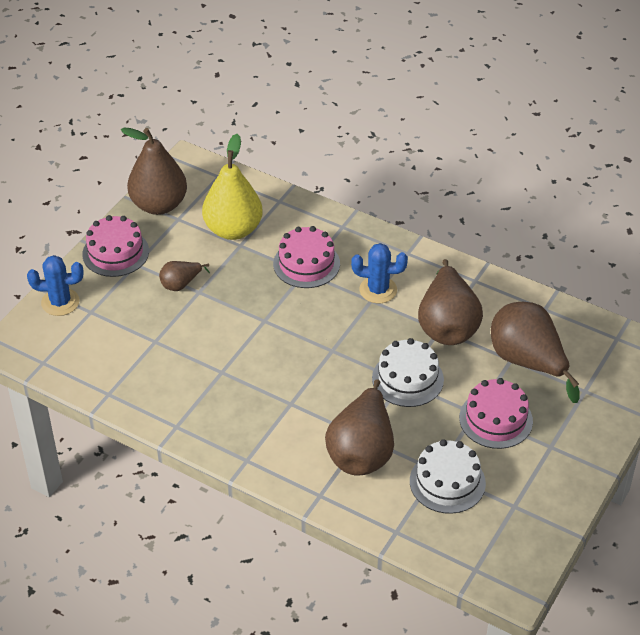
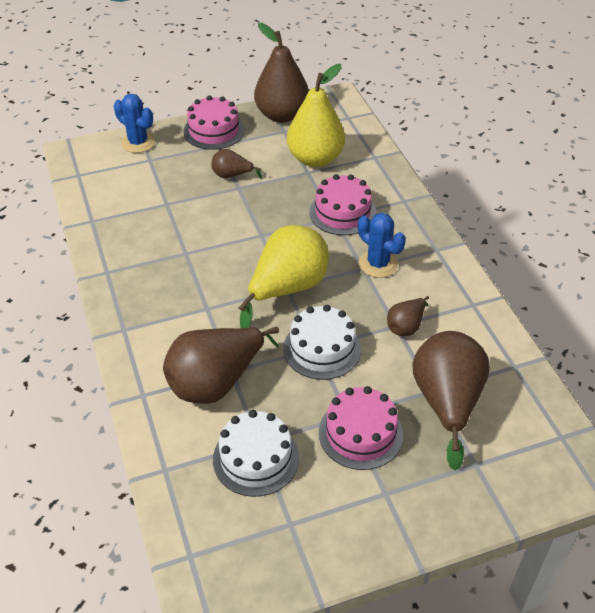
camera: 40 degrees right, 0 degrees up
brown pear [418,259,483,345] -> brown pear [387,296,429,336], size x0.50
none -> yellow pear [239,225,329,328]

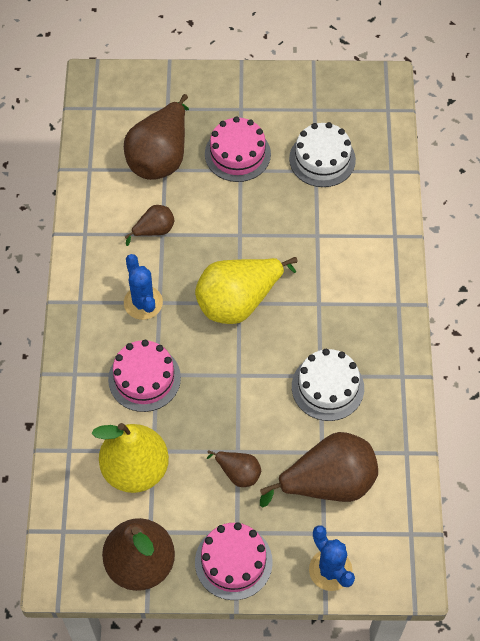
camera: 160 degrees left, 15 degrees up
brown pear [163,326,279,404] -> brown pear moved to [260,432,378,508]
white cake [283,305,361,380] -> white cake moved to [292,349,364,421]

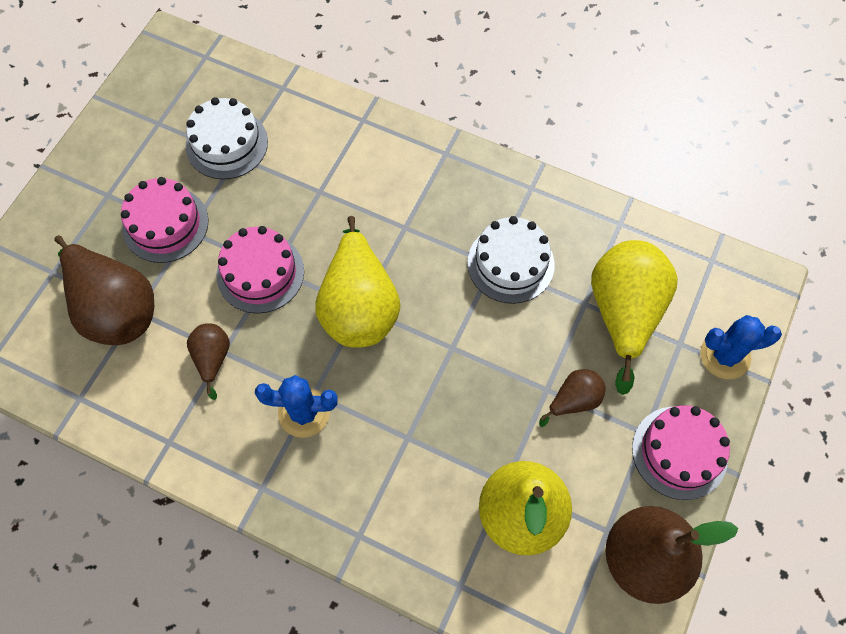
camera: 65 degrees left, 5 degrees up
pink cake [108,340,181,412] -> pink cake moved to [217,226,304,314]
brown pear [260,432,378,508] -> yellow pear [591,240,678,395]

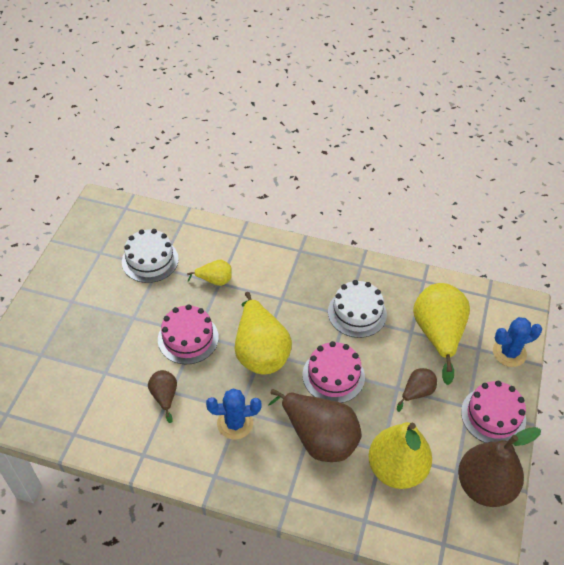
camera: 10 degrees left, 15 degrees down
brown pear [54,235,154,345] -> brown pear moved to [268,389,361,462]
pink cake [121,177,208,263] -> pink cake moved to [303,341,365,403]
none -> yellow pear [187,260,232,286]

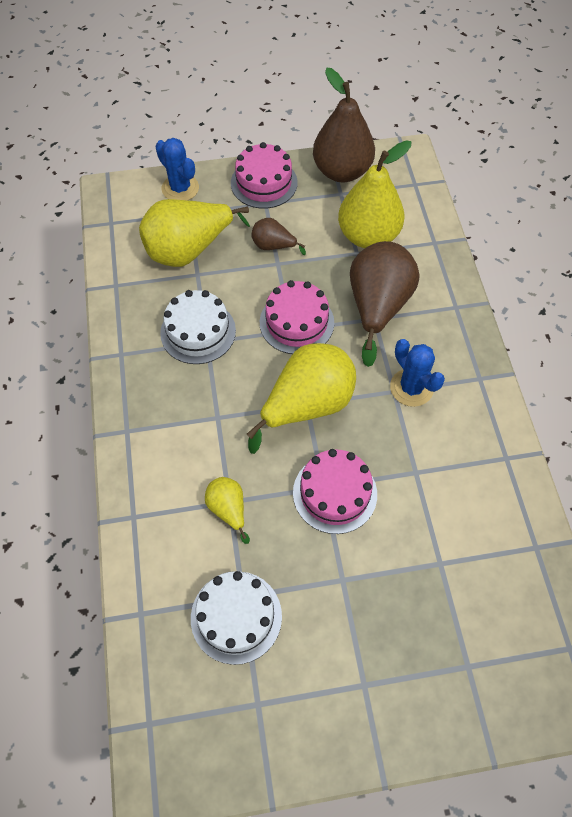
camera: 115 degrees left, 10 degrees up
brown pear [148,370,177,423] -> none

